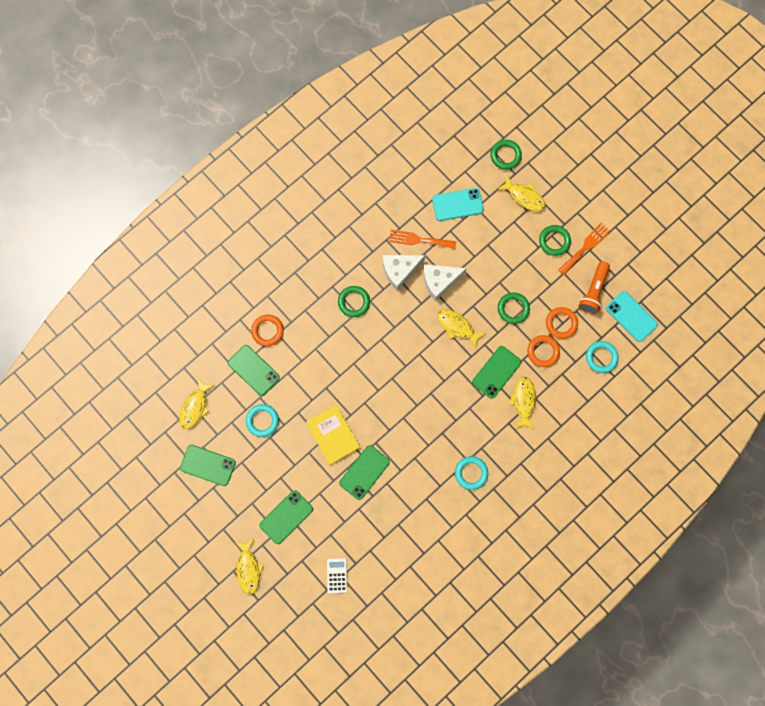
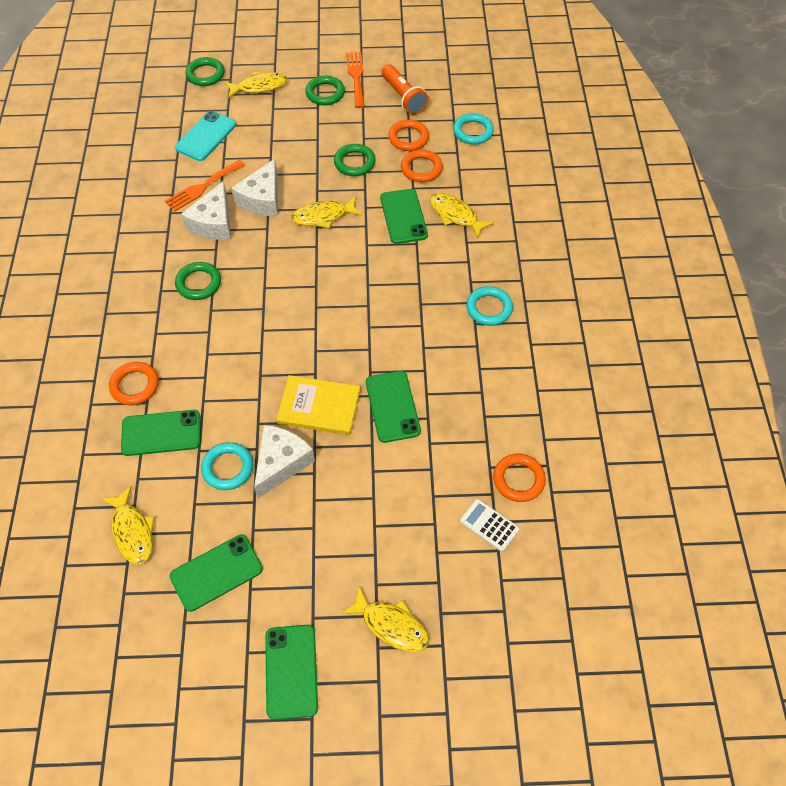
camera: 50 degrees left, 20 degrees down
green phone [260,490,313,544] -> green phone moved to [265,625,318,720]
turquoise phone [606,291,658,342] -> none
none -> white cheese [254,425,315,498]
none -> orange ring [493,454,546,502]

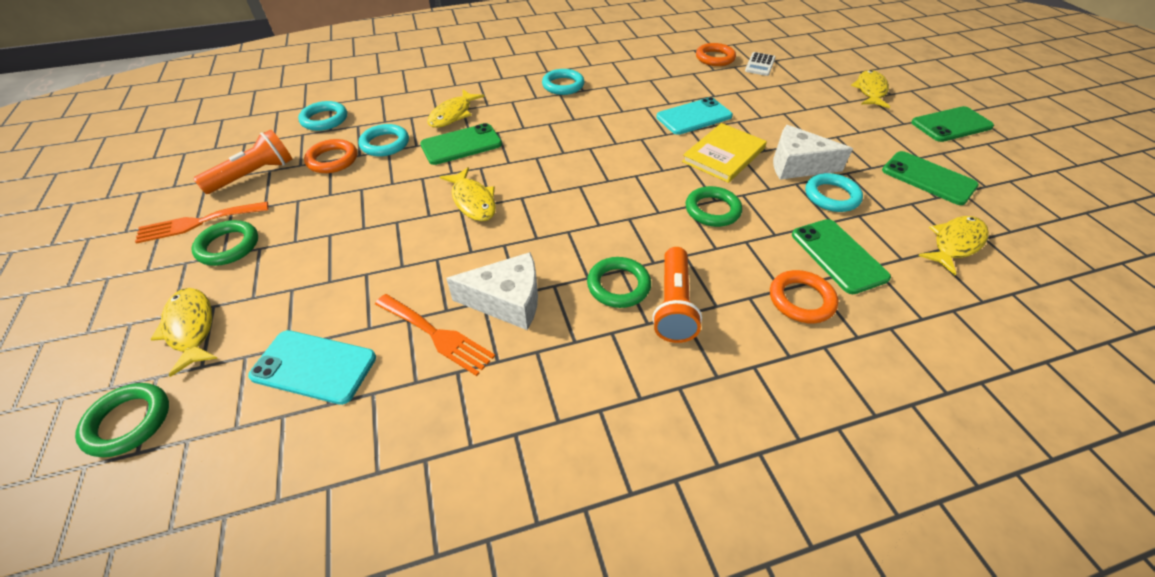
camera: 105 degrees left, 10 degrees down
white cheese [231,159,278,216] -> none
yellow book [276,375,360,435] -> yellow book turned 45 degrees clockwise [682,123,767,183]
green ring [334,144,376,176] -> green ring moved to [686,186,742,227]
green phone [366,371,421,443] -> turquoise phone [656,97,733,135]
orange ring [401,149,443,182] -> turquoise ring [359,124,409,156]
none -> orange flashlight [652,247,702,343]

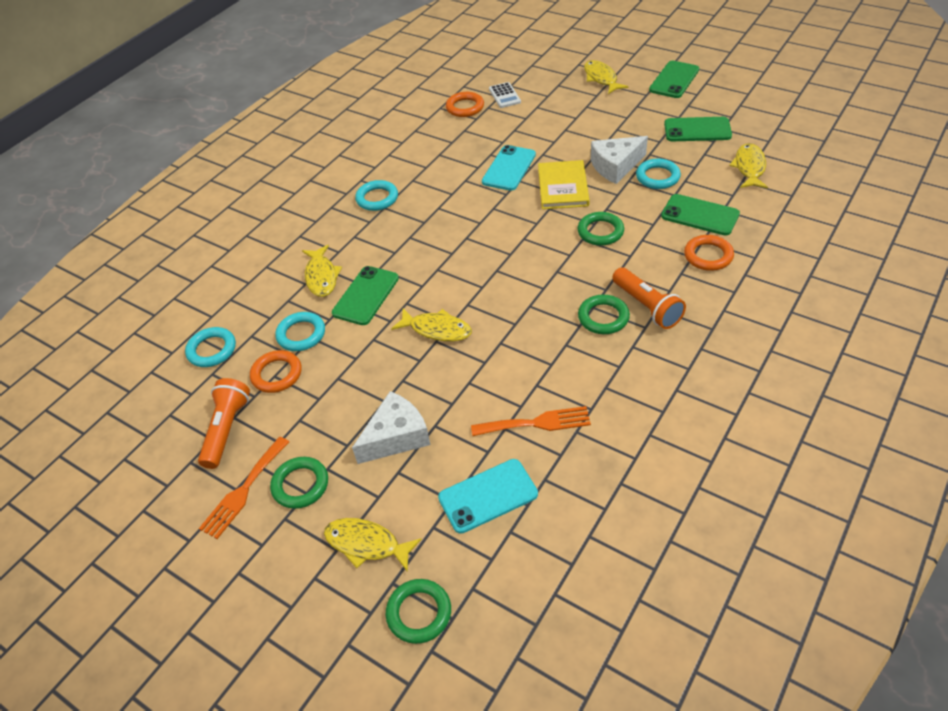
camera: 35 degrees left, 0 degrees up
white cheese [446,252,538,330] -> white cheese moved to [352,391,430,464]

